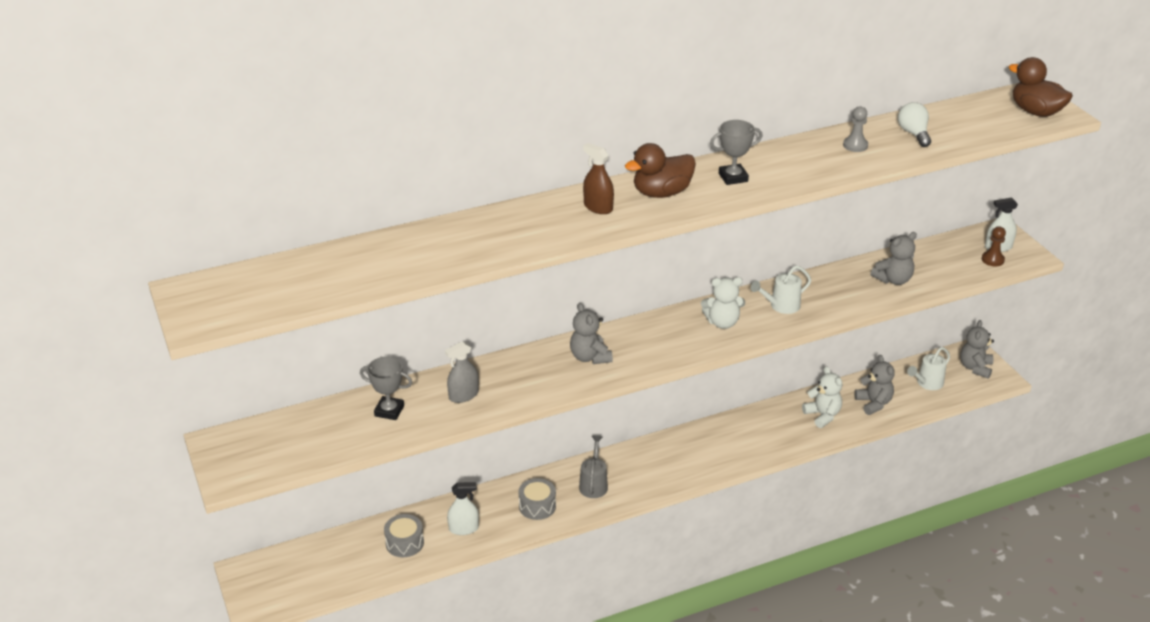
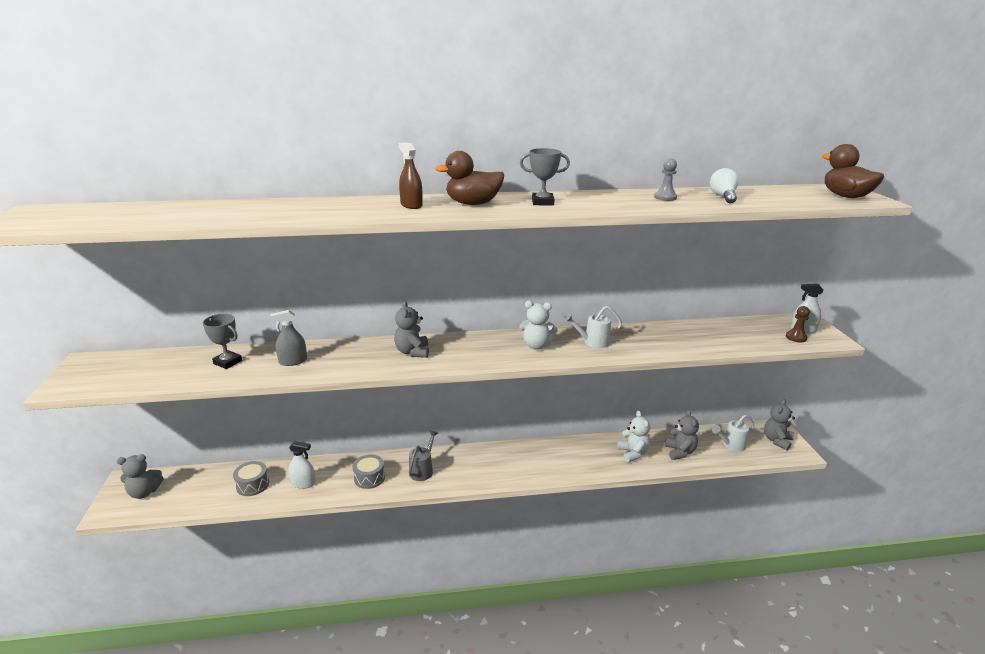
camera: 15 degrees right, 10 degrees down
grey teddy bear [870,232,917,285] -> grey teddy bear moved to [117,454,163,499]

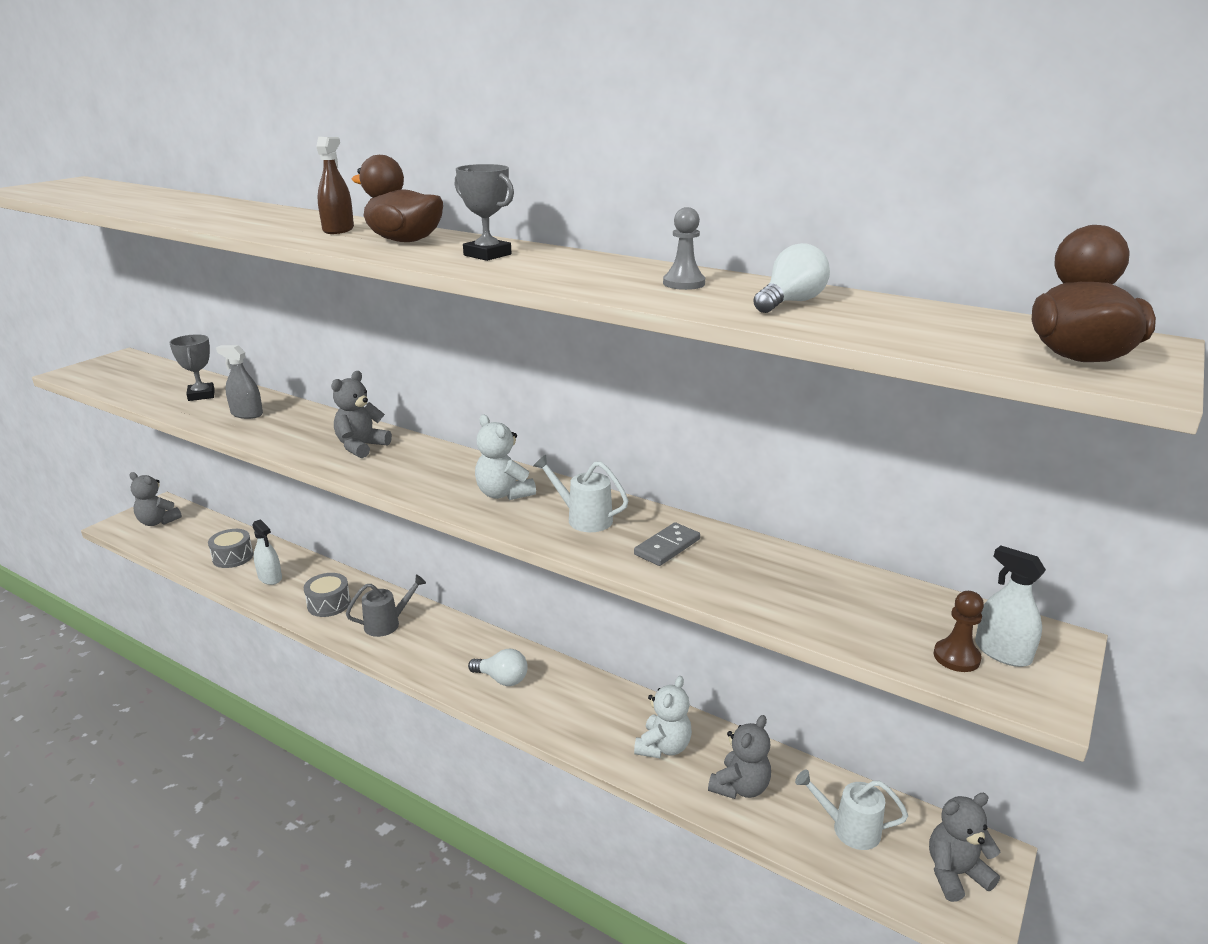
camera: 40 degrees right, 0 degrees up
none -> white light bulb [468,649,528,686]
none -> grey domino [634,523,700,566]

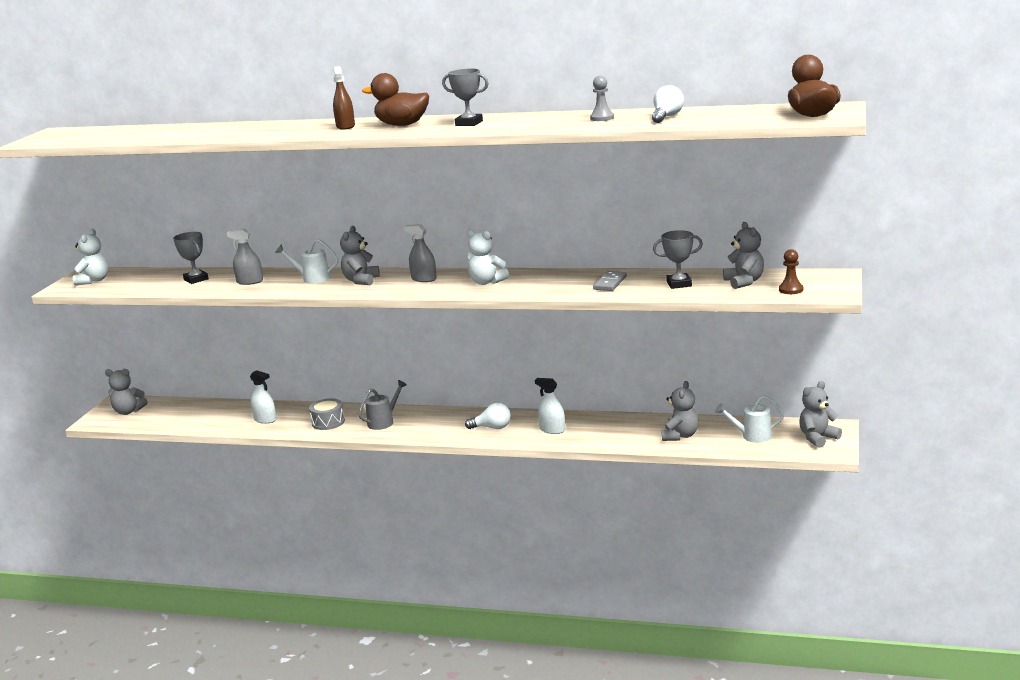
camera: 15 degrees left, 5 degrees down
grey drum [208,529,253,568] -> none
white watering can [533,455,629,532] -> white watering can moved to [275,239,338,284]
white teddy bear [634,676,692,758] -> white teddy bear moved to [73,229,109,285]
white spray bottle [975,546,1046,667] -> white spray bottle moved to [535,378,565,434]
none -> grey spray bottle [404,224,437,282]
none -> grey trophy [653,230,703,289]
none -> grey teddy bear [723,222,764,289]

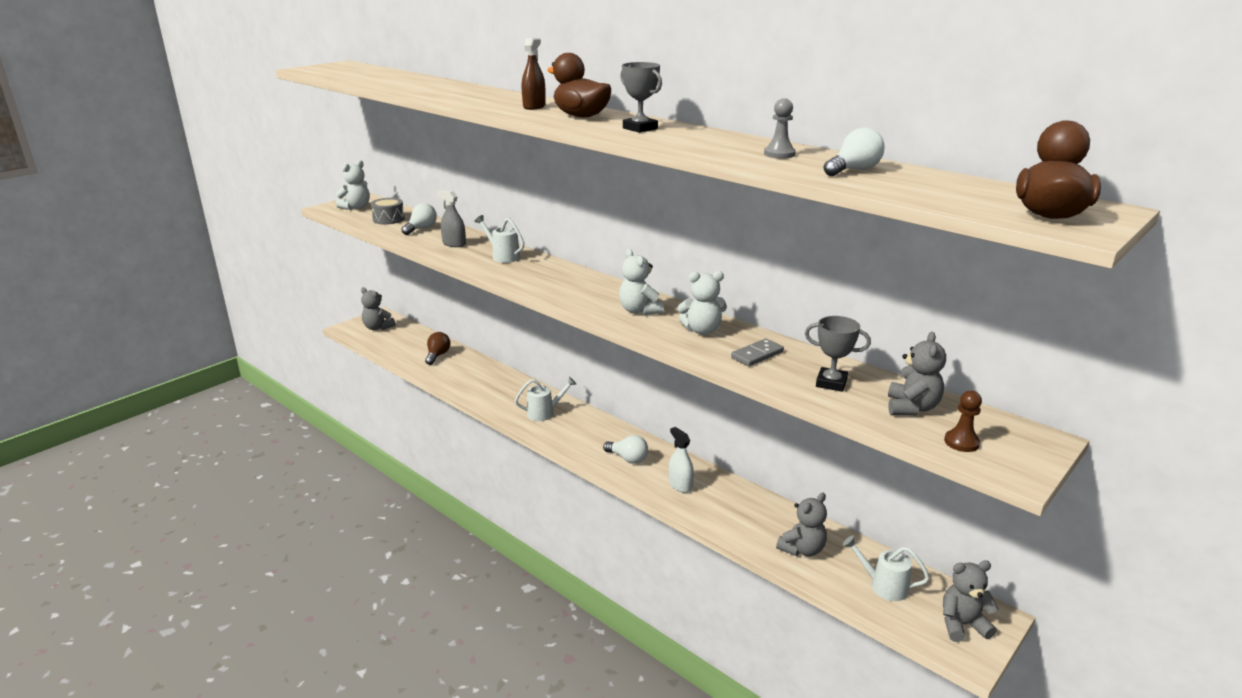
camera: 25 degrees right, 5 degrees up
grey trophy [173,232,209,284] -> white light bulb [401,203,437,235]
white spray bottle [250,370,276,424] -> none
grey drum [309,398,345,430] -> grey drum moved to [370,198,405,225]
grey teddy bear [340,226,380,285] -> none
grey watering can [358,380,407,430] -> white watering can [515,377,576,421]
grey spray bottle [404,224,437,282] -> none
none -> brown light bulb [425,332,450,365]
none -> white teddy bear [678,271,727,335]

